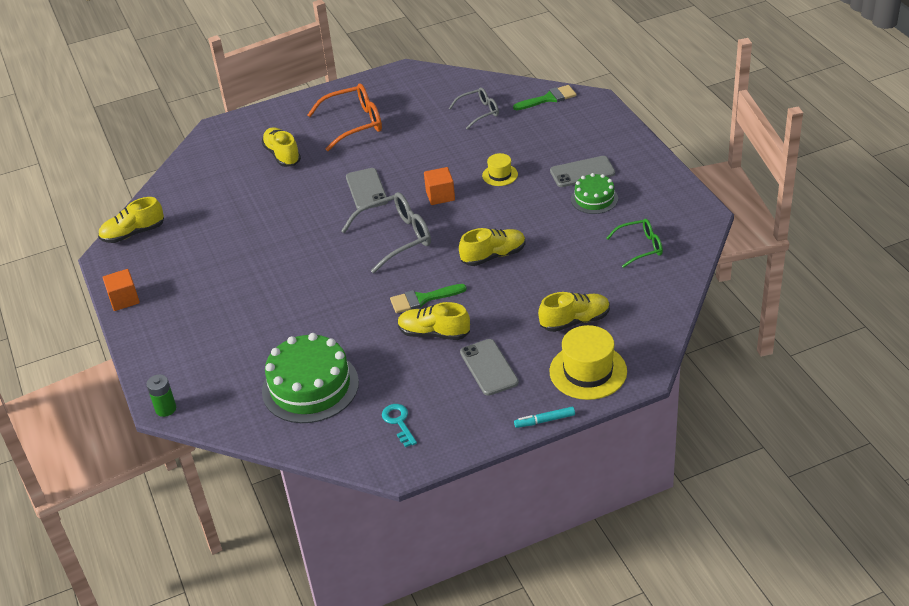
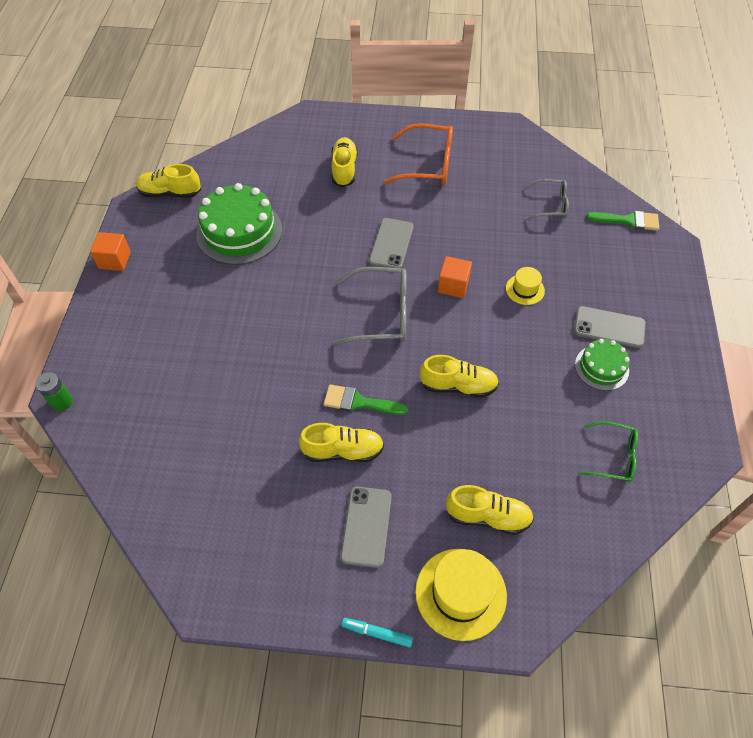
camera: 25 degrees right, 15 degrees up
green cake [262,333,359,423] -> green cake moved to [196,183,282,265]
turquoise key [382,404,417,447] -> none
yellow shoe [398,302,470,340] -> yellow shoe turned 135 degrees clockwise [299,423,384,462]

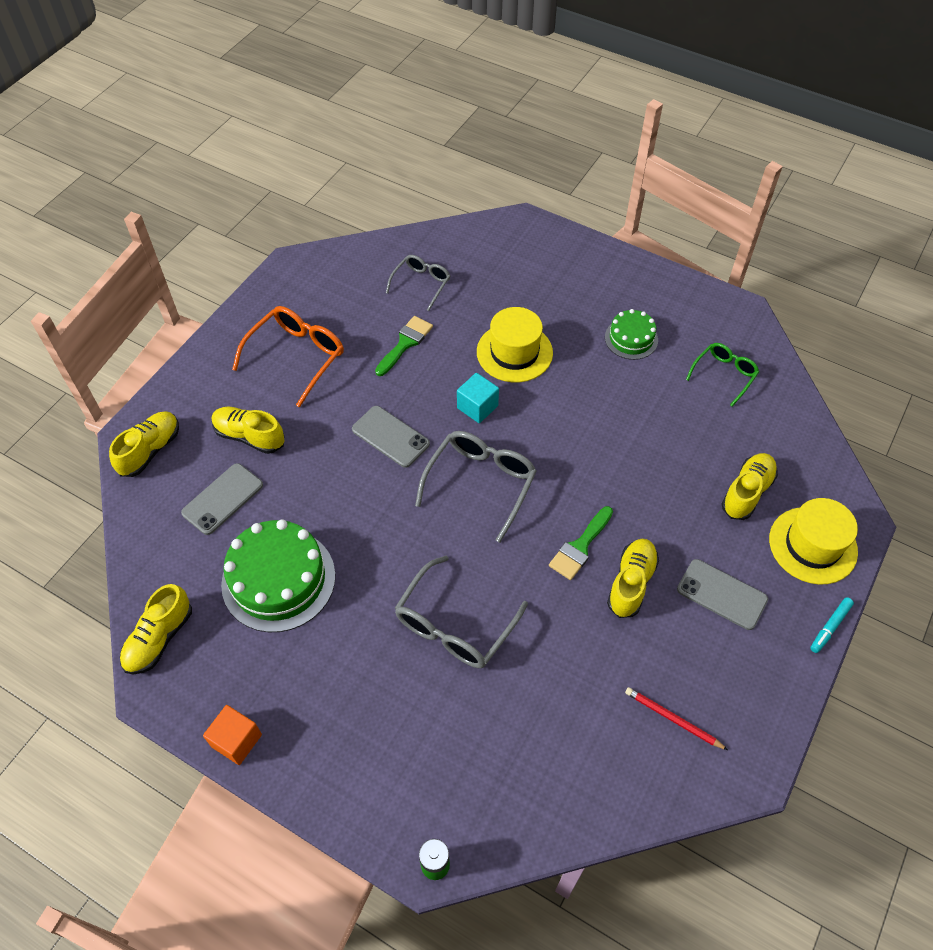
camera: 65 degrees left, 0 degrees up
yellow shoe [420,355,499,398] -> yellow shoe moved to [109,411,179,477]
orange cube [438,256,472,298] -> turquoise cube [457,373,499,423]
yellow hat [506,267,545,305] -> yellow hat [477,307,553,382], size x1.82
grey phone [574,306,646,348] -> grey phone moved to [181,463,263,535]
green brush [586,211,659,231] -> green brush moved to [375,316,433,376]
none -> grey glasses [395,556,528,668]
none -> red pencil [625,687,728,750]

